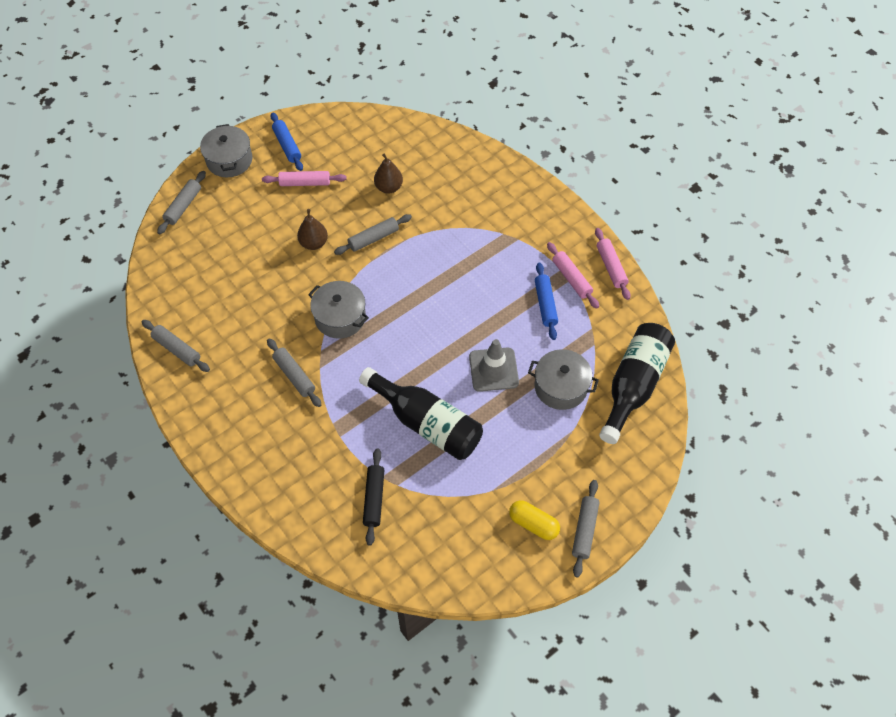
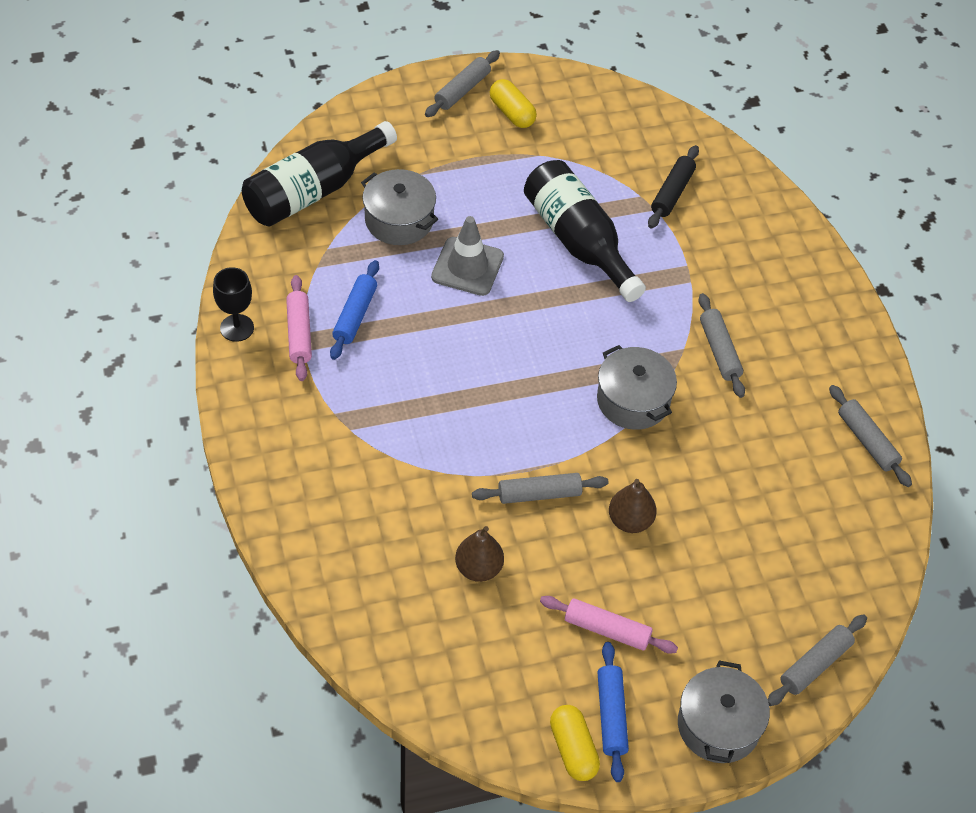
camera: 160 degrees left, 5 degrees down
pink rolling pin [595,228,631,300] -> black goblet [213,267,254,342]
none -> yellow capsule [550,705,600,781]

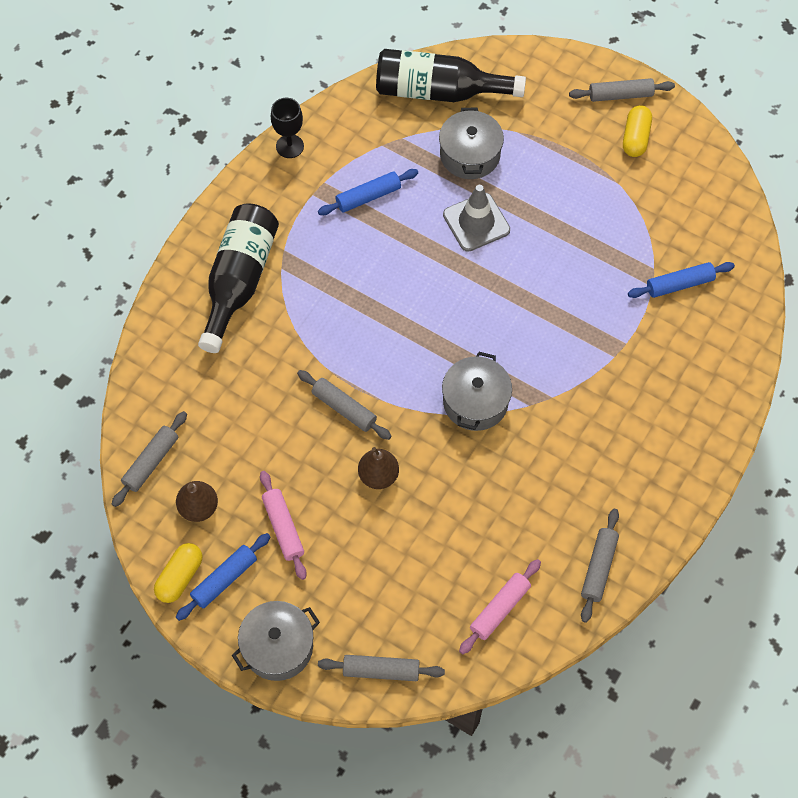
camera: 50 degrees right, 10 degrees up
pink rolling pin [286,275,312,381] -> pink rolling pin moved to [459,559,541,654]
brown pear [455,526,504,582] -> brown pear moved to [176,481,218,522]
black bottle [524,160,646,302] -> black bottle moved to [198,203,279,353]
black rolling pin [648,145,699,228] -> blue rolling pin [628,262,735,298]
grey rolling pin [698,293,745,398] -> grey rolling pin moved to [112,411,187,507]

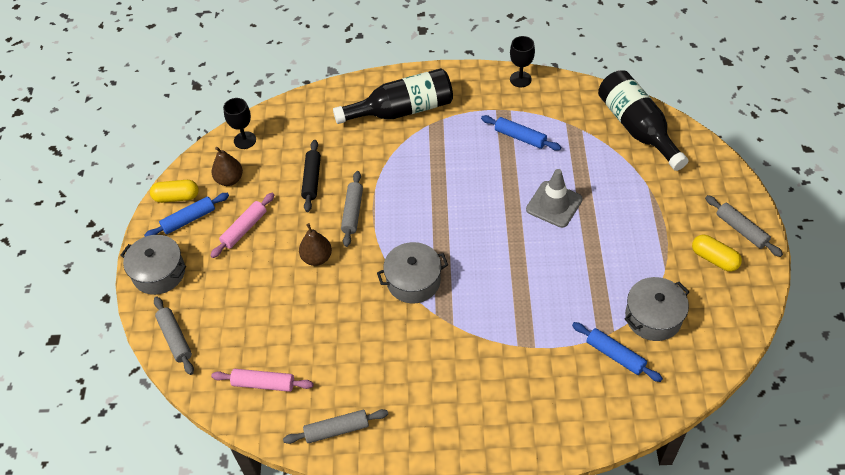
camera: 60 degrees right, 10 degrees down
grey rolling pin [112,411,187,507] -> black goblet [223,98,256,149]
blue rolling pin [176,533,270,621] -> blue rolling pin turned 45 degrees counterclockwise [144,193,229,237]
grey pot [439,107,504,179] -> grey pot moved to [625,277,689,341]
yellow capsule [623,105,652,157] -> yellow capsule turned 60 degrees clockwise [692,235,742,272]
none -> black rolling pin [301,140,321,212]

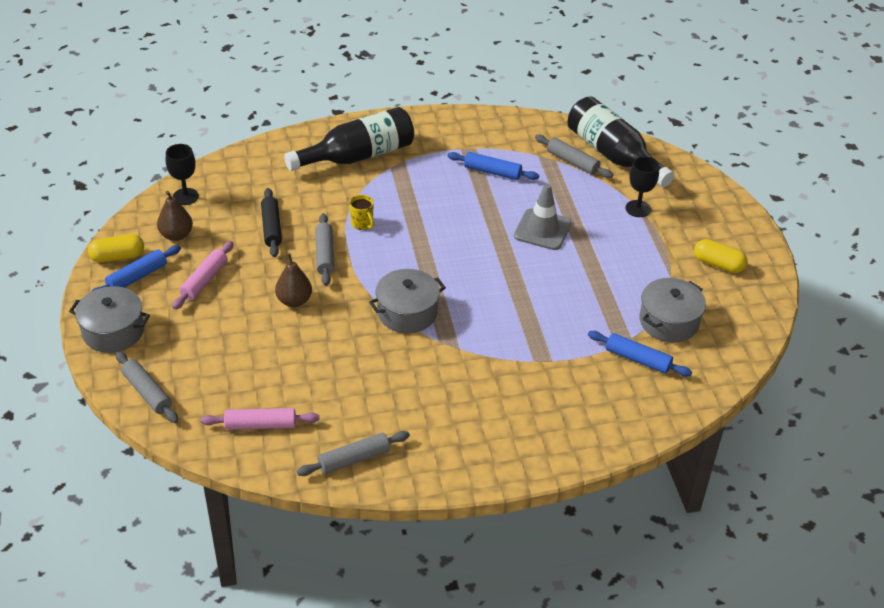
camera: 15 degrees left, 10 degrees down
black goblet [510,36,535,87] -> black goblet moved to [625,156,659,217]
grey rolling pin [705,195,783,257] -> grey rolling pin moved to [535,135,613,178]
none -> yellow mug [349,195,374,230]

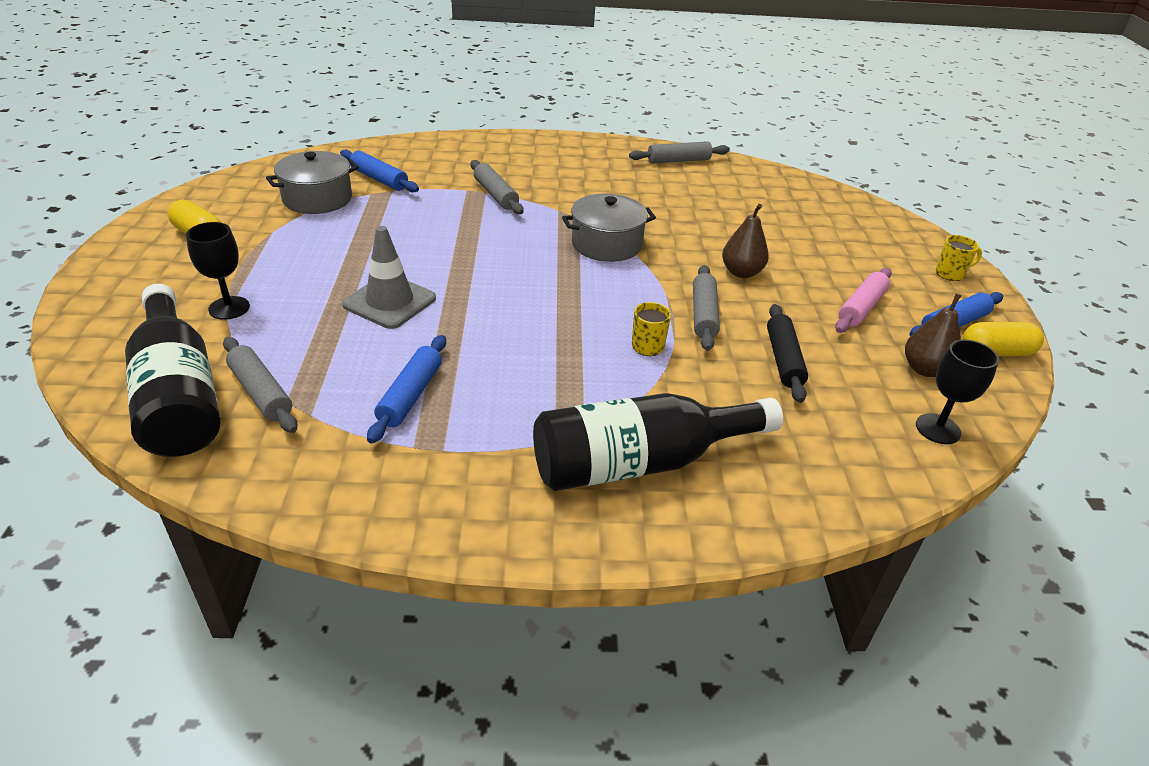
camera: 170 degrees left, 5 degrees down
grey pot [69,286,150,353] -> yellow mug [935,235,982,281]
grey rolling pin [115,351,178,423] -> grey rolling pin moved to [471,160,523,214]
pink rolling pin [201,408,319,430] -> none
blue rolling pin [448,152,539,180] -> blue rolling pin turned 75 degrees clockwise [367,335,446,443]

